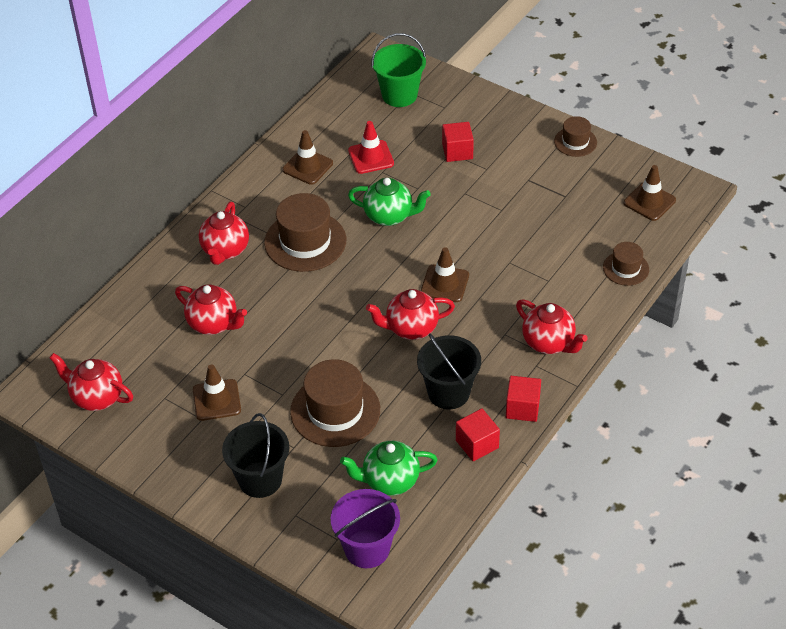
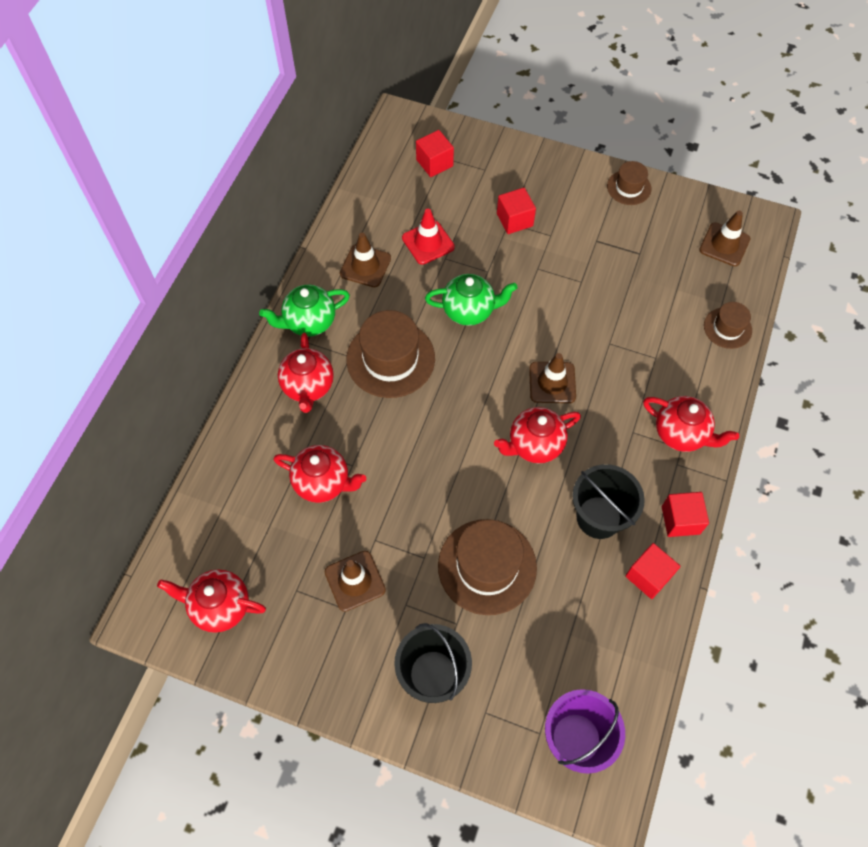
camera: 15 degrees left, 15 degrees up
green teapot [340,441,437,496] -> green teapot moved to [259,285,350,337]
green bucket [372,33,426,107] -> red cube [416,130,454,177]

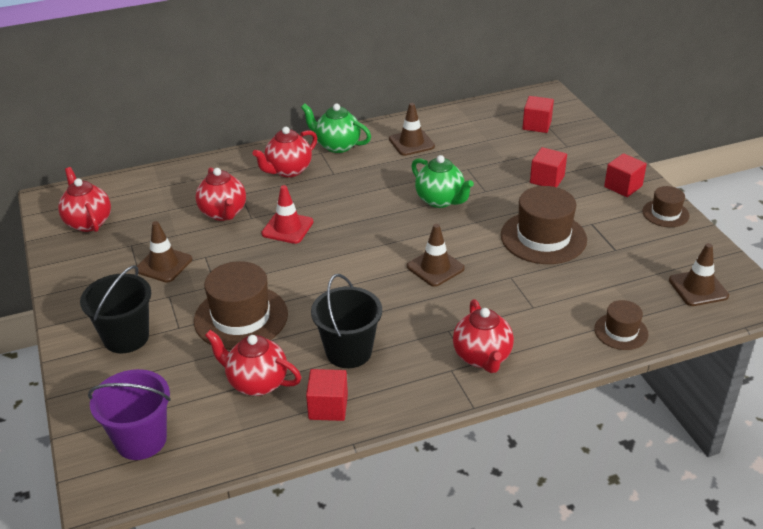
camera: 50 degrees right, 25 degrees down
brown hat [346,310,435,398] -> brown hat moved to [501,186,587,264]
red traffic cone [402,209,455,265] -> red traffic cone moved to [261,185,313,244]
red teapot [494,407,581,463] -> red teapot moved to [205,330,301,396]
red cube [662,492,709,537] -> red cube moved to [604,153,647,197]

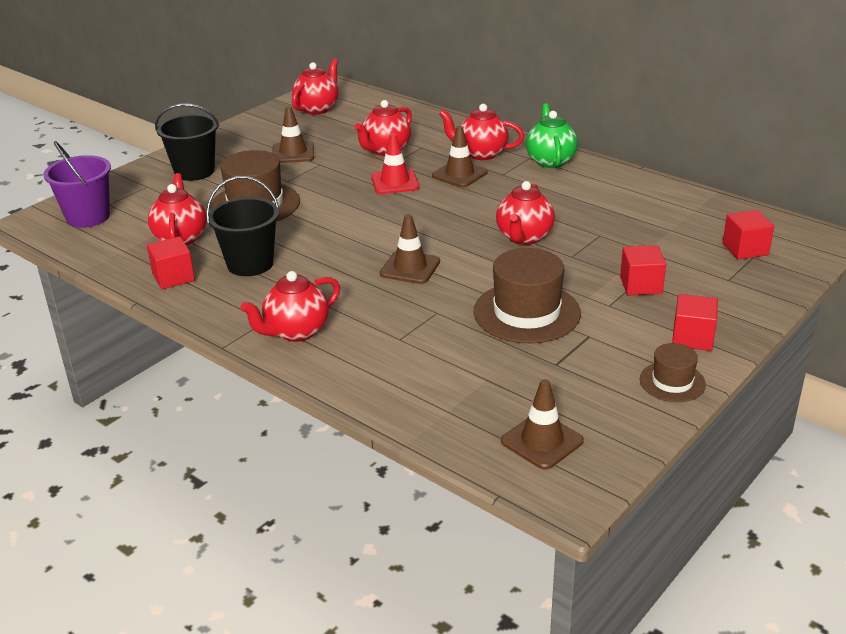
camera: 60 degrees right, 5 degrees down
brown traffic cone [389,103,435,156] -> brown traffic cone moved to [432,126,488,187]
green teapot [411,155,474,208] -> red teapot [496,181,555,245]
brown hat [594,300,649,350] -> none

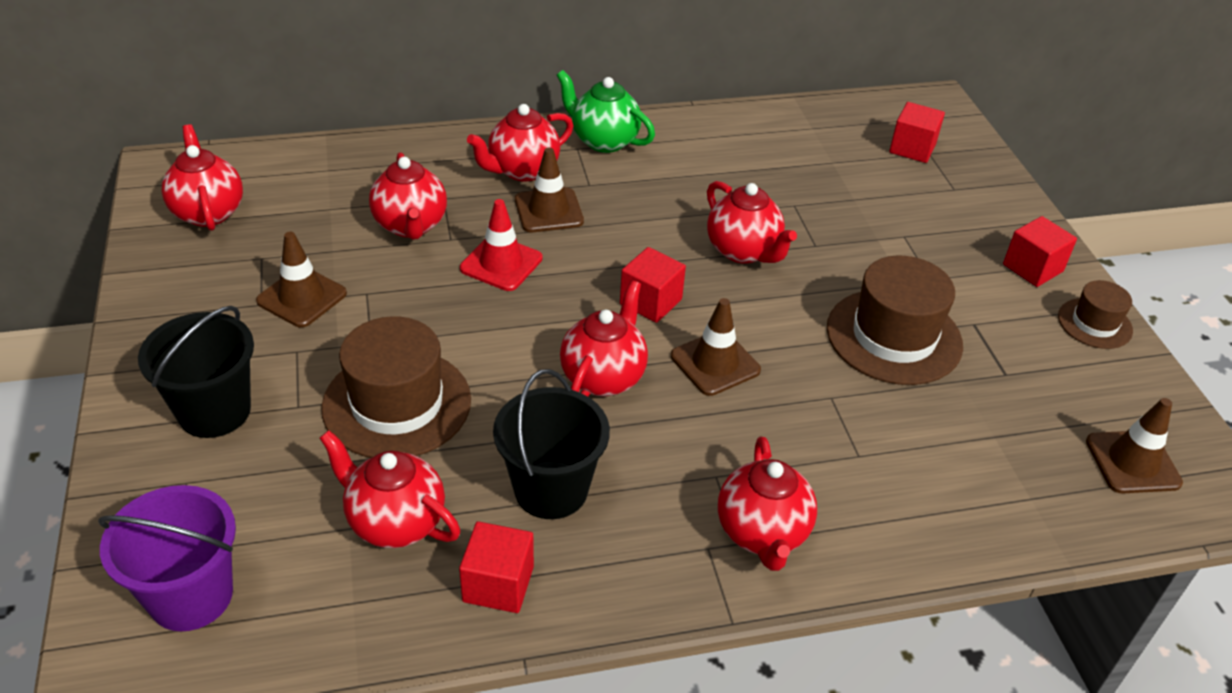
camera: 55 degrees left, 10 degrees up
red cube [620,245,666,295] -> red cube moved to [620,247,686,323]
none -> red teapot [560,280,648,397]

